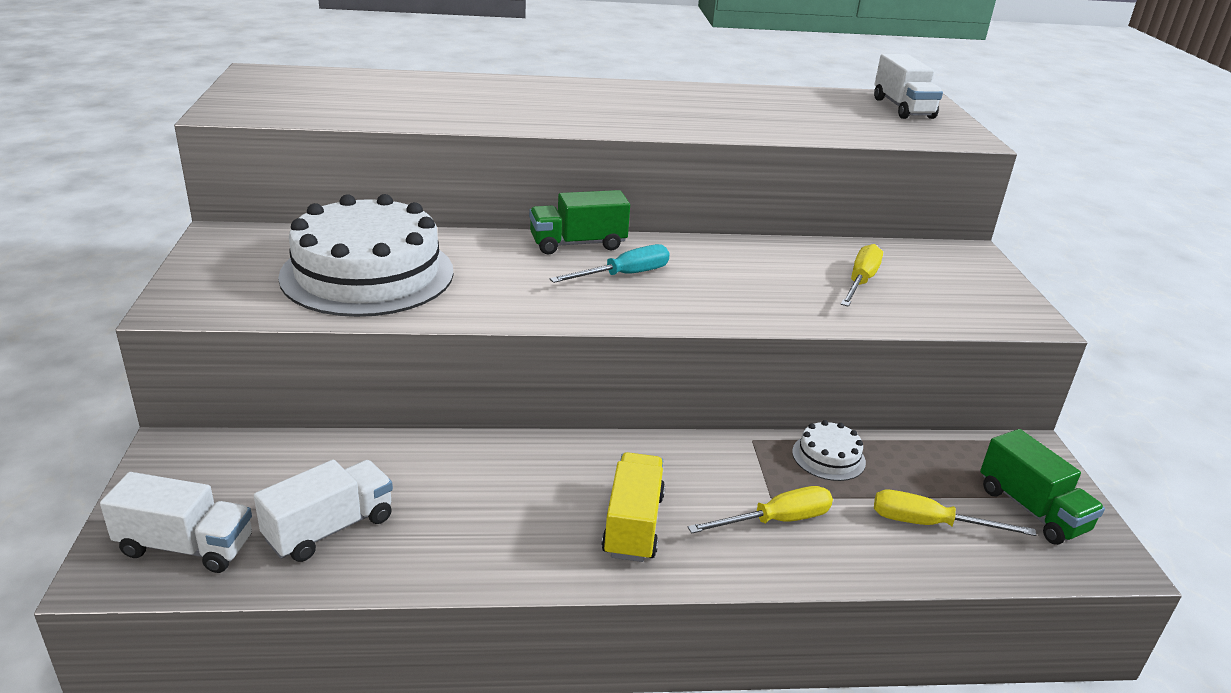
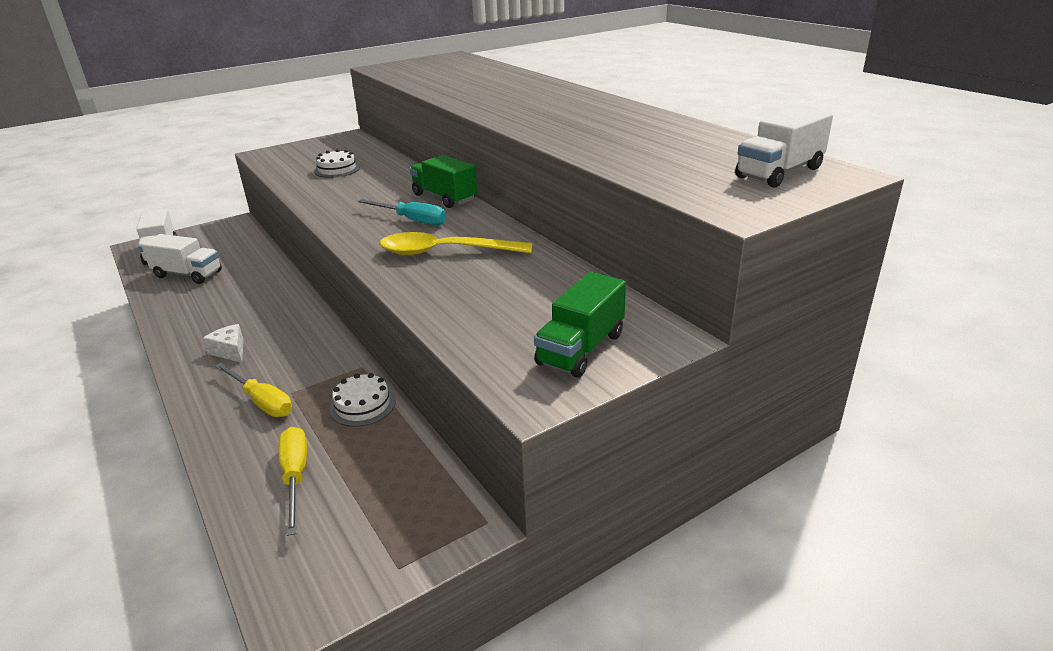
camera: 65 degrees right, 0 degrees up
white cake [278,194,454,317] -> white cake [314,149,360,178], size x0.42
yellow truck [601,452,665,562] -> white cheese [202,324,244,363]
yellow screwdriver [841,244,883,307] -> none
green truck [980,429,1105,545] -> green truck moved to [534,272,626,378]
none -> yellow spoon [380,232,533,255]

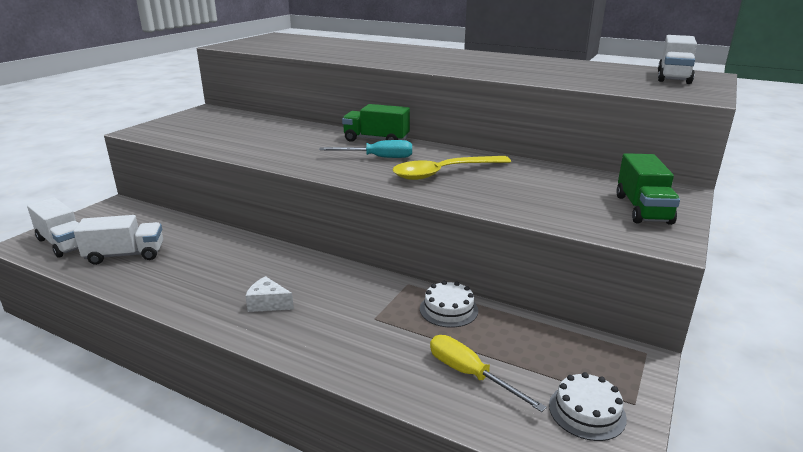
camera: 30 degrees left, 5 degrees down
yellow screwdriver [215,363,292,417] -> none
white cake [314,149,360,178] -> white cake moved to [549,372,627,441]

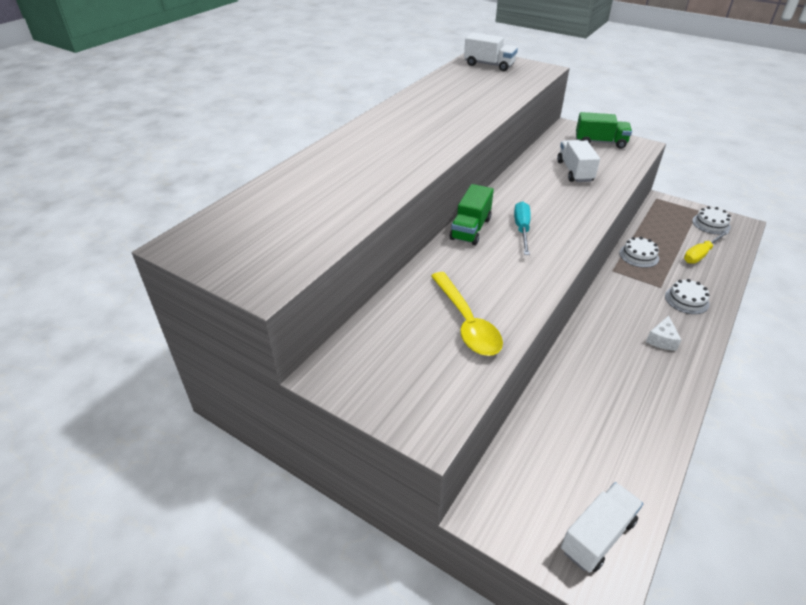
camera: 85 degrees left, 15 degrees up
white truck [74,215,163,265] -> white truck moved to [557,140,600,182]
yellow spoon [393,156,511,180] -> yellow spoon moved to [431,272,503,356]
none -> white cake [665,279,710,314]

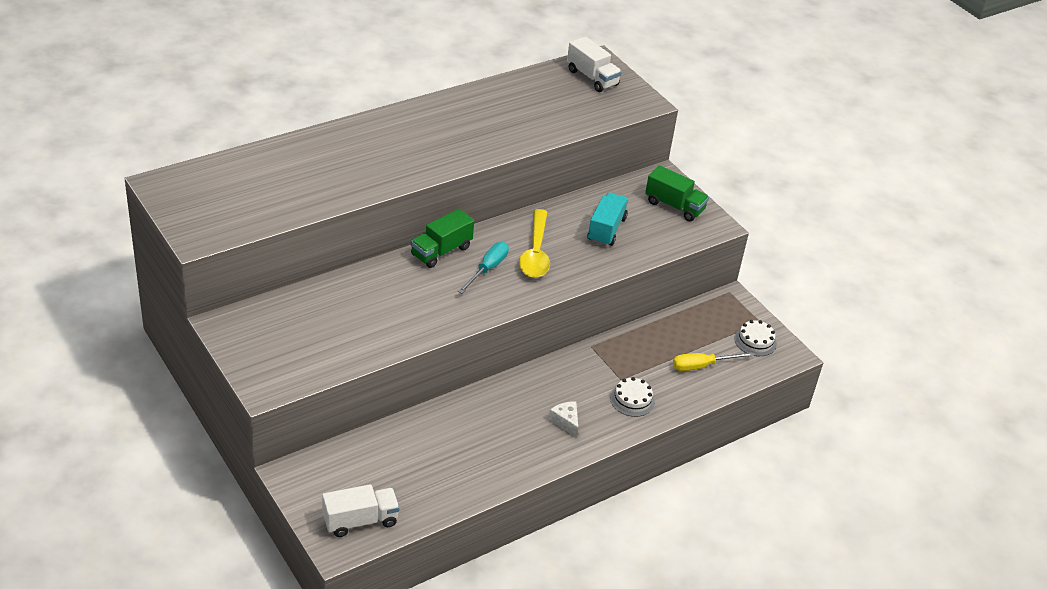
camera: 20 degrees right, 0 degrees up
yellow spoon [431,272,503,356] -> yellow spoon moved to [519,209,550,278]
white truck [557,140,600,182] -> turquoise truck [587,193,628,246]
white cake [619,237,659,268] -> none
white cheese [646,316,681,351] -> white cheese turned 105 degrees clockwise [549,401,578,438]

